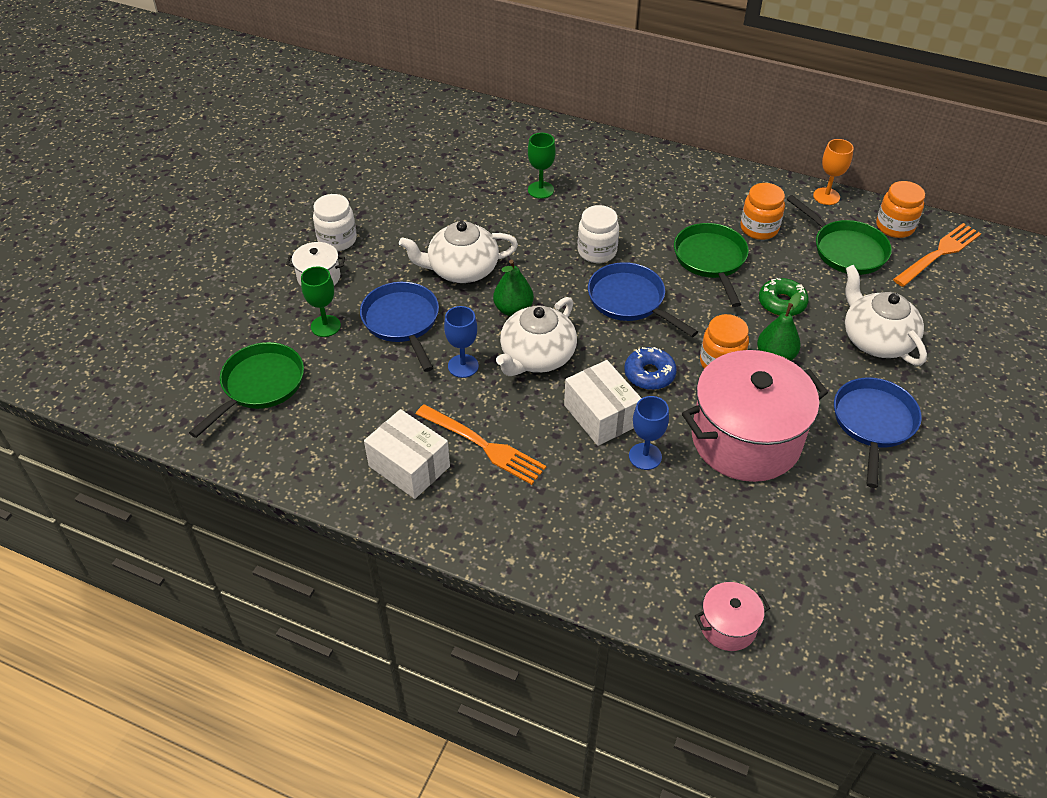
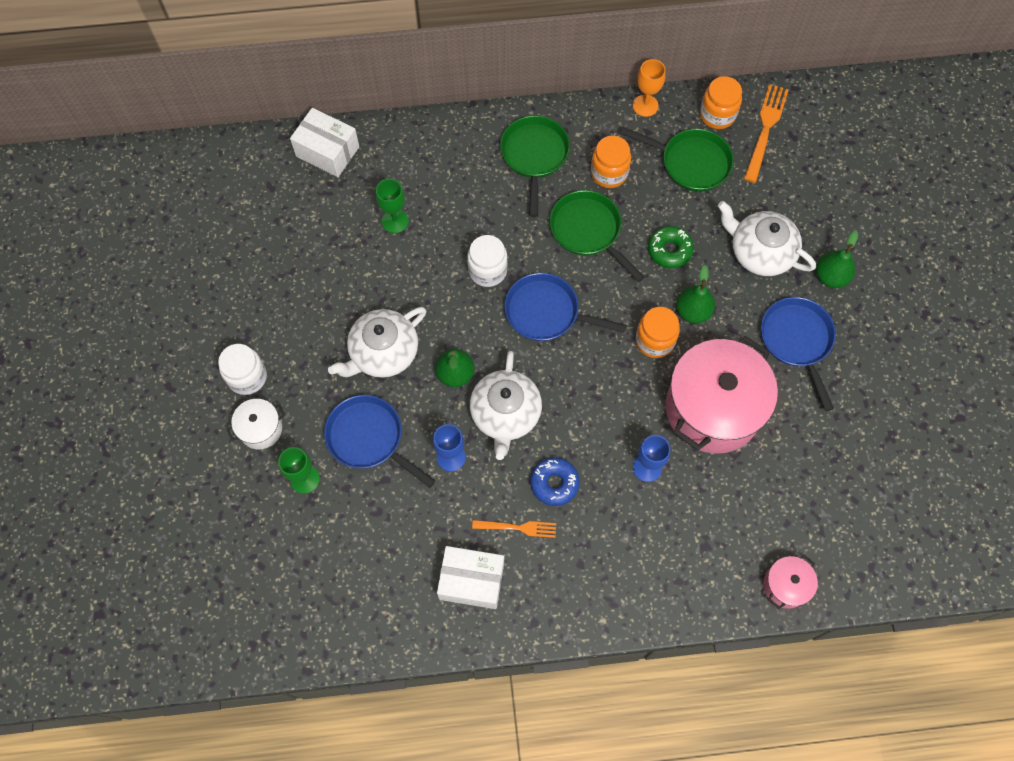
camera: 30 degrees left, 20 degrees up
green pan [189,342,304,438] -> green pan moved to [500,116,570,217]
orange fork [416,404,546,485] -> orange fork [472,520,556,538], size x0.63
white box [564,360,642,446] -> white box moved to [290,108,359,177]
blue donut [624,347,677,390] -> blue donut moved to [530,457,580,506]
none -> green pear [816,230,858,288]

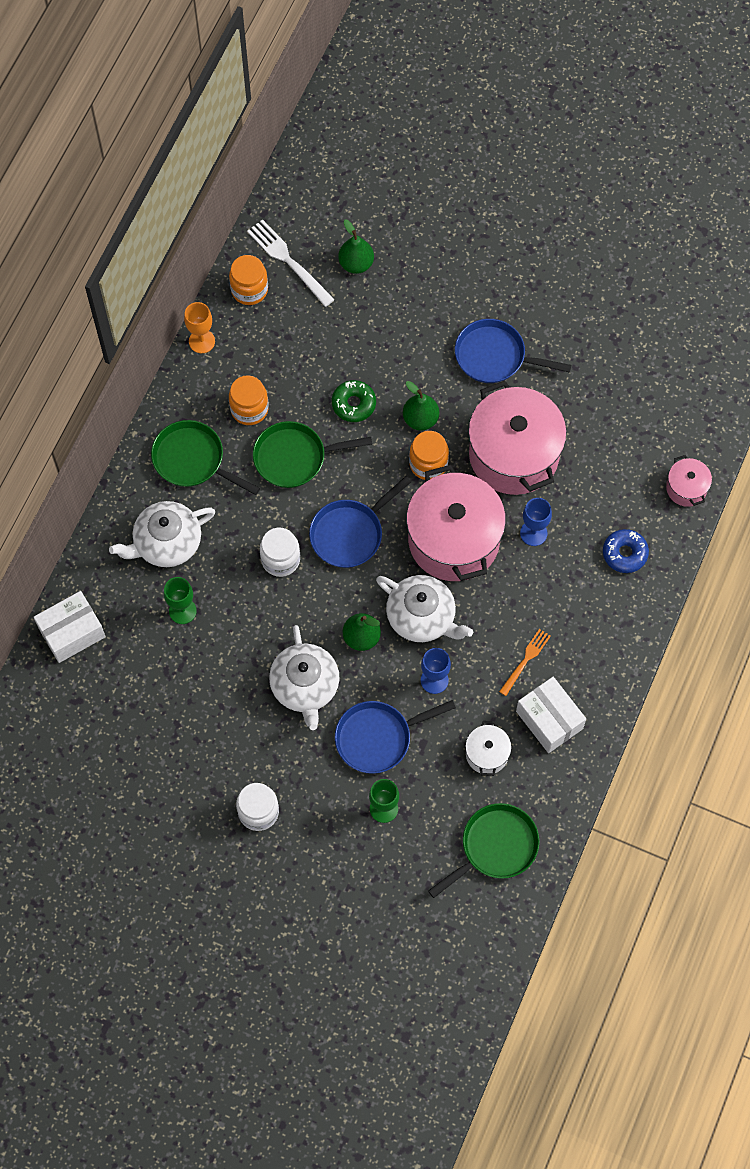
camera: 60 degrees left, 0 degrees up
white pot [227,399,285,449] -> white pot moved to [465,721,511,776]
white box [437,546,504,609] -> white box turned 75 degrees counterclockwise [516,677,586,753]
blue donut [530,457,580,506] -> blue donut moved to [603,529,649,573]
green pan [620,127,734,192] -> green pan moved to [428,803,540,898]
white teapot [718,201,816,276] -> white teapot moved to [109,501,215,567]
orange fork [744,84,789,183] -> white fork [247,219,335,307]
green pear [816,230,858,288] -> green pear moved to [338,220,374,274]
none -> pink pot [406,465,506,581]

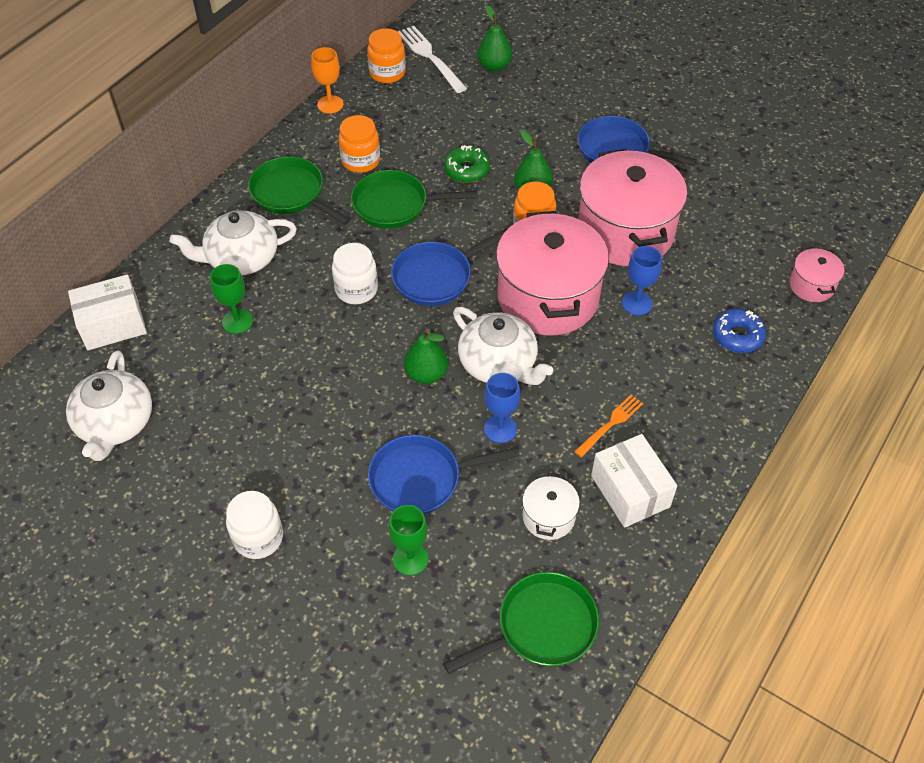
camera: 10 degrees right, 15 degrees down
white teapot [269,625,340,730] -> white teapot moved to [66,350,152,461]

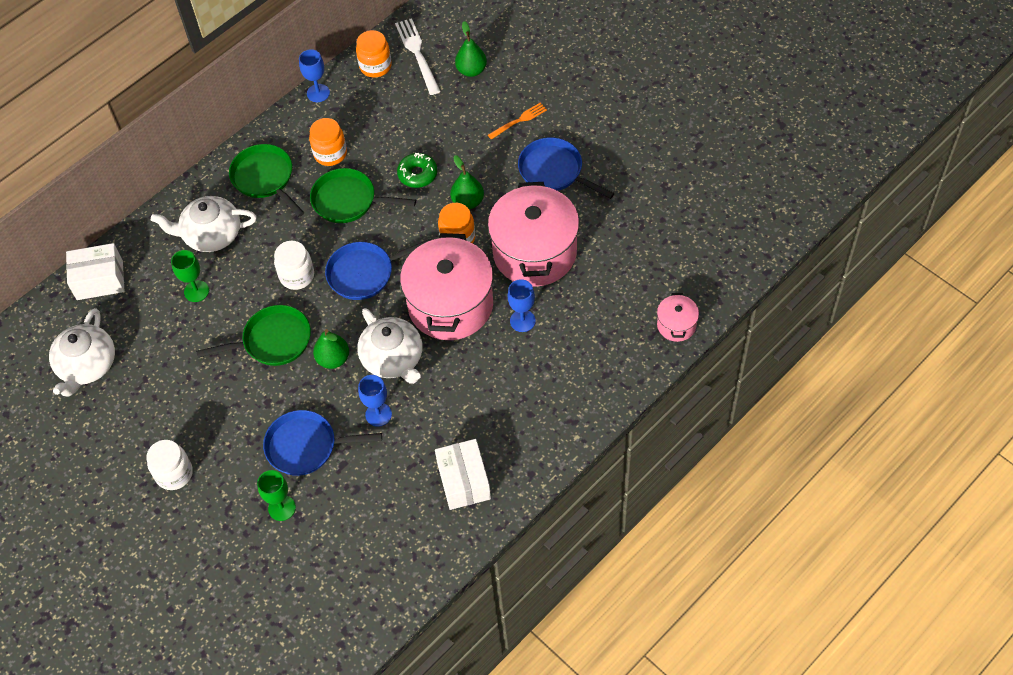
camera: 15 degrees right, 5 degrees up
orange goblet [311,47,343,113] -> blue goblet [299,49,330,102]
green pan [443,572,599,674] -> green pan moved to [196,305,311,366]
white pot [522,473,580,540] -> none
orange fork [574,394,644,457] -> orange fork moved to [488,103,547,140]
blue donut [713,309,766,353] -> none

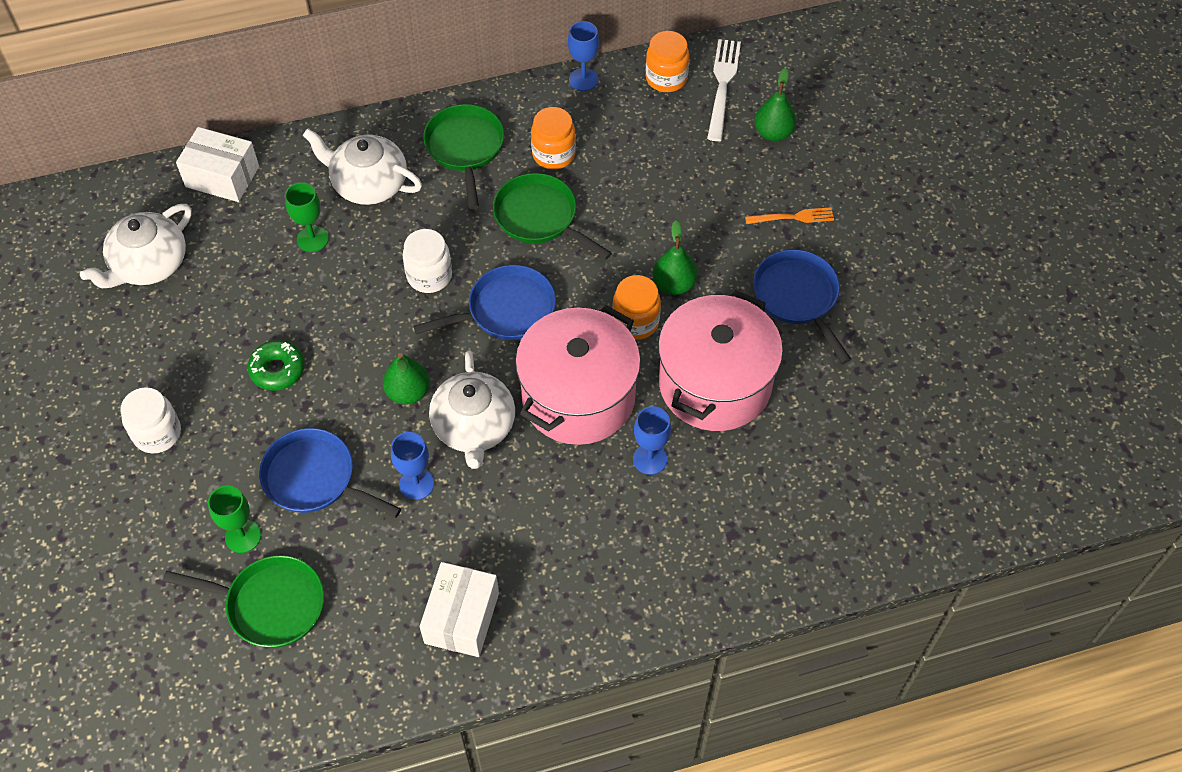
camera: 25 degrees right, 0 degrees up
green pan [196,305,311,366] -> green pan moved to [163,555,324,648]
blue pan [325,239,431,300] -> blue pan turned 150 degrees clockwise [413,265,556,340]
green donut [397,153,437,188] -> green donut moved to [247,340,305,391]
pink pot [657,293,699,342] -> none

